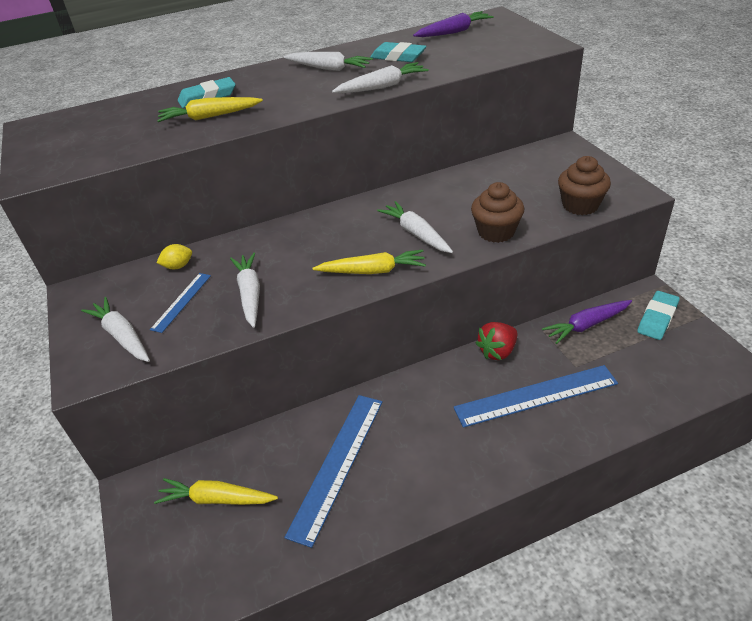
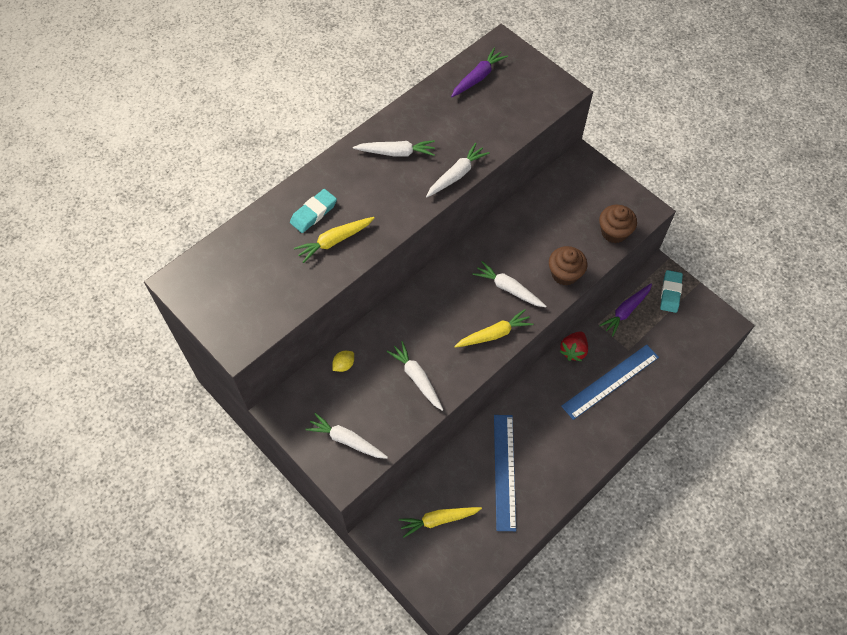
camera: 25 degrees left, 20 degrees up
blue ruler [150,273,211,333] -> none
turquoise eraser [370,42,427,62] -> none

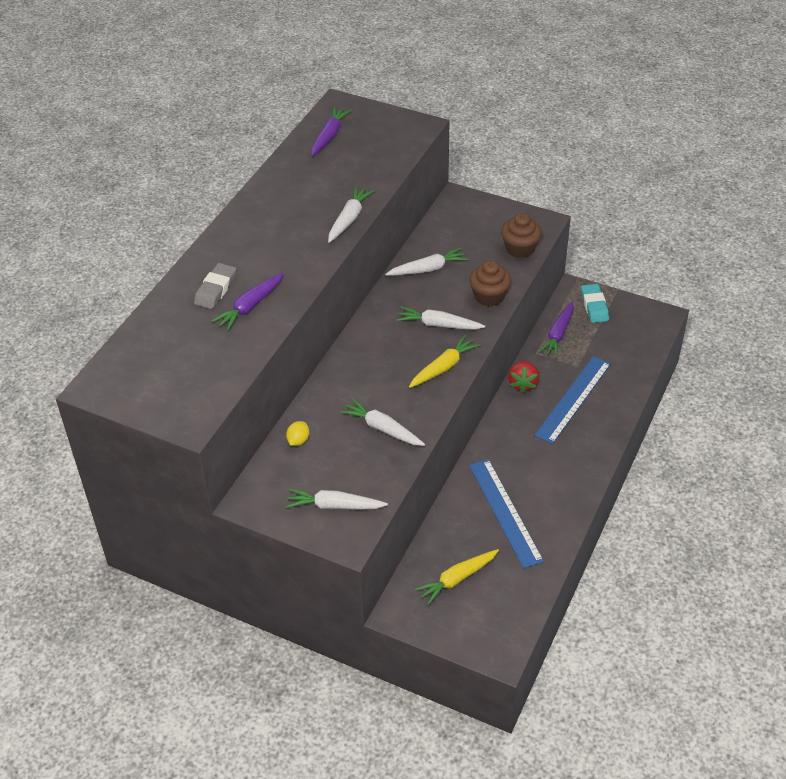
camera: 20 degrees left, 15 degrees down
turquoise eraser [290,189,337,233] -> grey eraser [194,263,236,309]
yellow carrot [294,217,375,263] -> purple carrot [211,272,284,331]
white carrot [353,140,435,157] -> white carrot moved to [385,247,468,275]

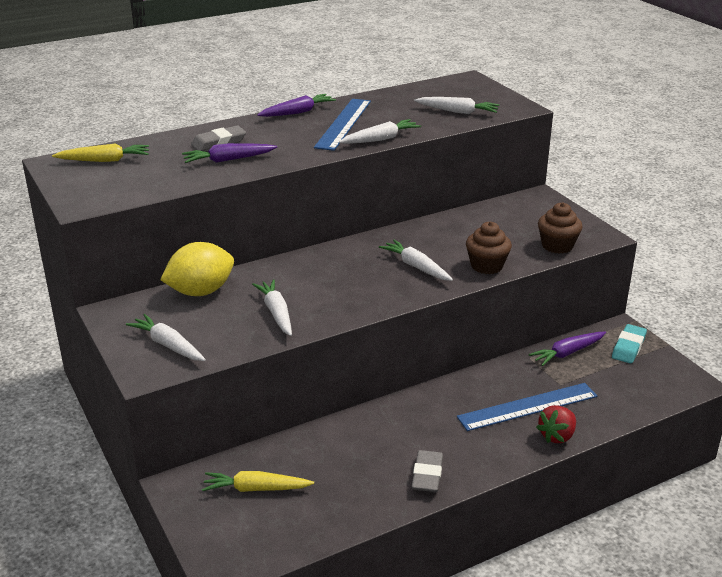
camera: 35 degrees right, 15 degrees down
yellow lemon [286,421,309,446] -> yellow lemon [160,242,234,296], size x2.34
purple carrot [311,106,352,156] -> purple carrot moved to [257,94,336,117]
white carrot [385,247,468,275] -> white carrot moved to [414,97,500,114]
yellow carrot [409,335,480,388] -> yellow carrot moved to [52,143,149,162]
blue ruler [469,459,544,568] -> blue ruler moved to [314,99,371,151]
red strawberry [508,360,540,393] -> red strawberry moved to [536,405,576,443]
none -> grey eraser [411,450,443,492]

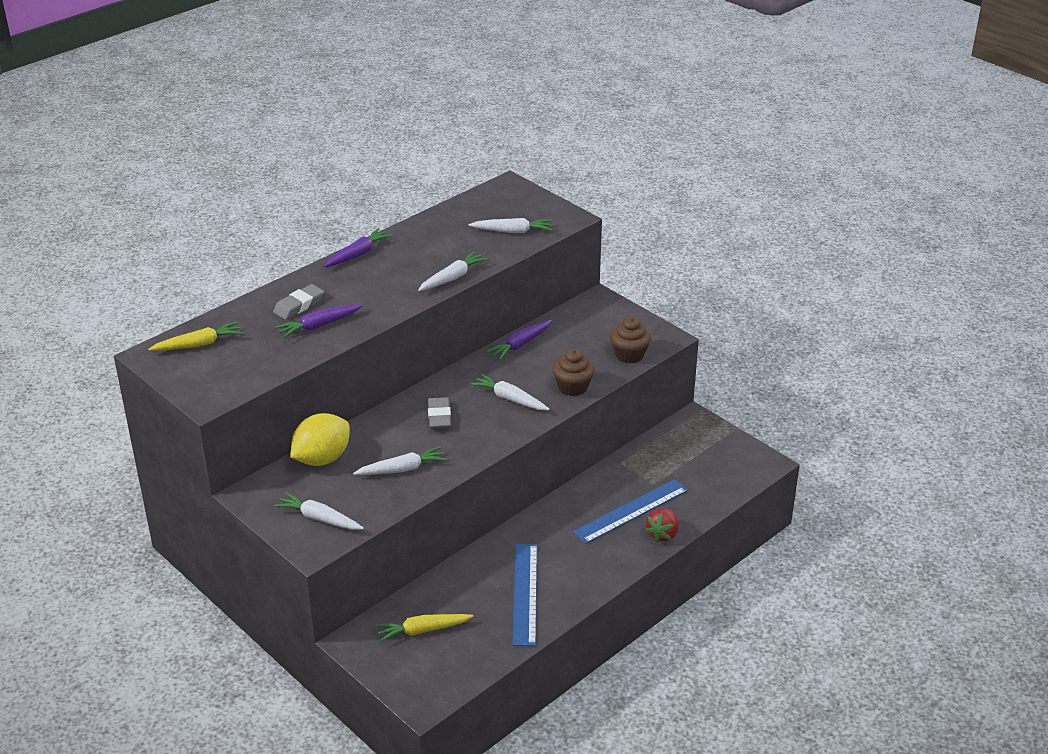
camera: 15 degrees left, 5 degrees up
white carrot [252,279,292,336] -> white carrot turned 105 degrees clockwise [353,446,447,475]
blue ruler [314,99,371,151] -> blue ruler moved to [512,544,537,646]
grey eraser [411,450,443,492] -> grey eraser moved to [428,397,451,429]
purple carrot [529,331,606,366] -> purple carrot moved to [486,320,552,360]
turquoise eraser [612,324,647,364] -> none

